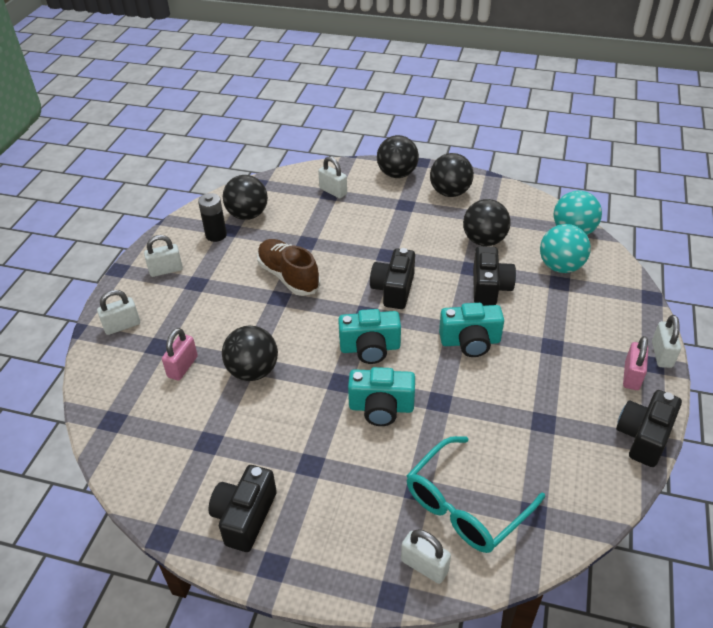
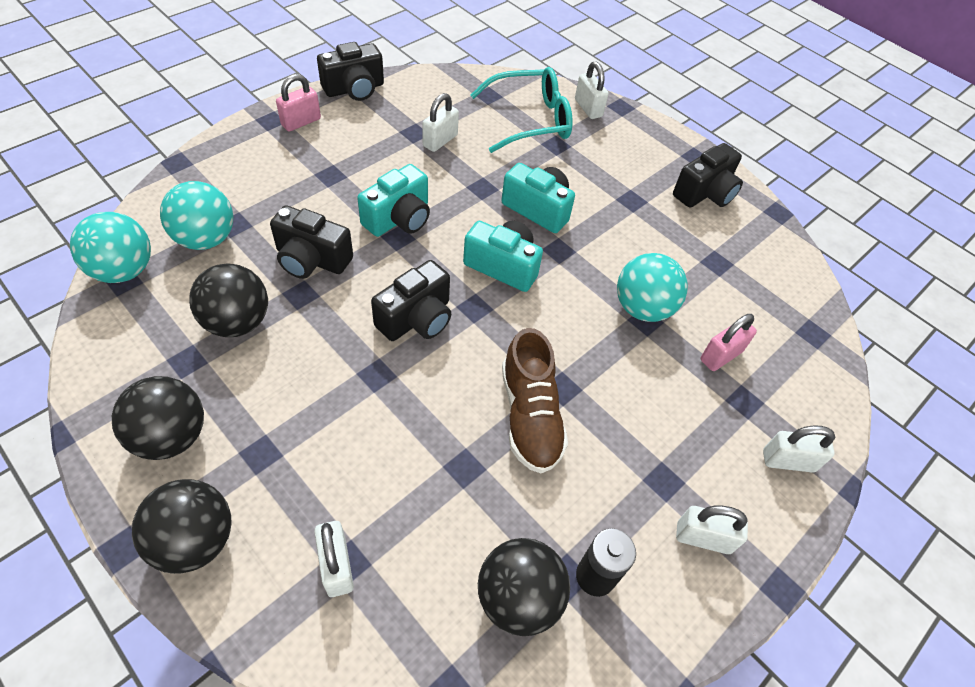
camera: 155 degrees left, 10 degrees up
black ball [222,325,278,381] -> turquoise ball [617,253,688,322]
turquoise camera [439,303,504,357] -> turquoise camera turned 105 degrees clockwise [357,164,430,237]
black camera [473,246,516,306] -> black camera turned 105 degrees counterclockwise [270,205,353,279]
white padlock [652,315,681,368] -> white padlock moved to [422,93,459,152]

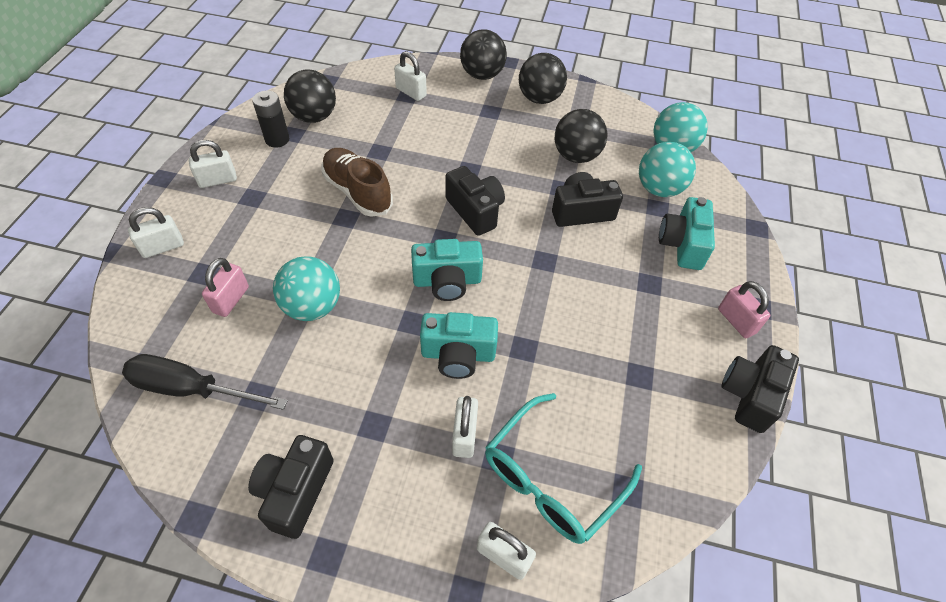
camera: 150 degrees right, 0 degrees up
pink padlock [276,74,321,132] -> pink padlock turned 45 degrees counterclockwise [718,281,771,338]
turquoise camera [357,164,430,237] -> turquoise camera moved to [659,197,715,270]
black camera [371,260,451,341] -> black camera turned 135 degrees clockwise [445,166,505,236]
white padlock [422,93,459,152] -> white padlock moved to [452,396,478,458]
none -> black screwdriver [122,354,288,410]

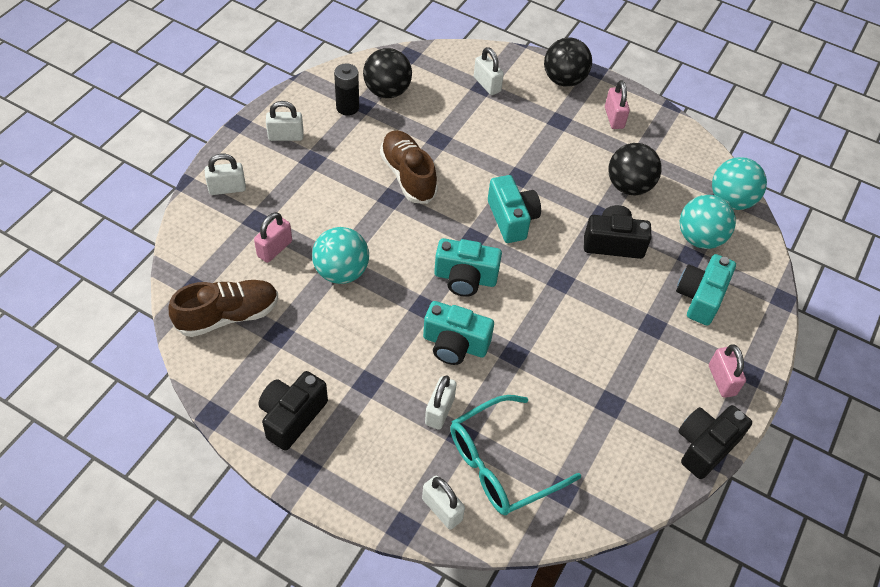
camera: 15 degrees right, 0 degrees up
black screwdriver [122,354,288,410] -> brown shoe [169,280,278,337]
black camera [445,166,505,236] -> turquoise camera [488,175,541,243]
black ball [519,53,567,104] -> pink padlock [605,80,630,129]

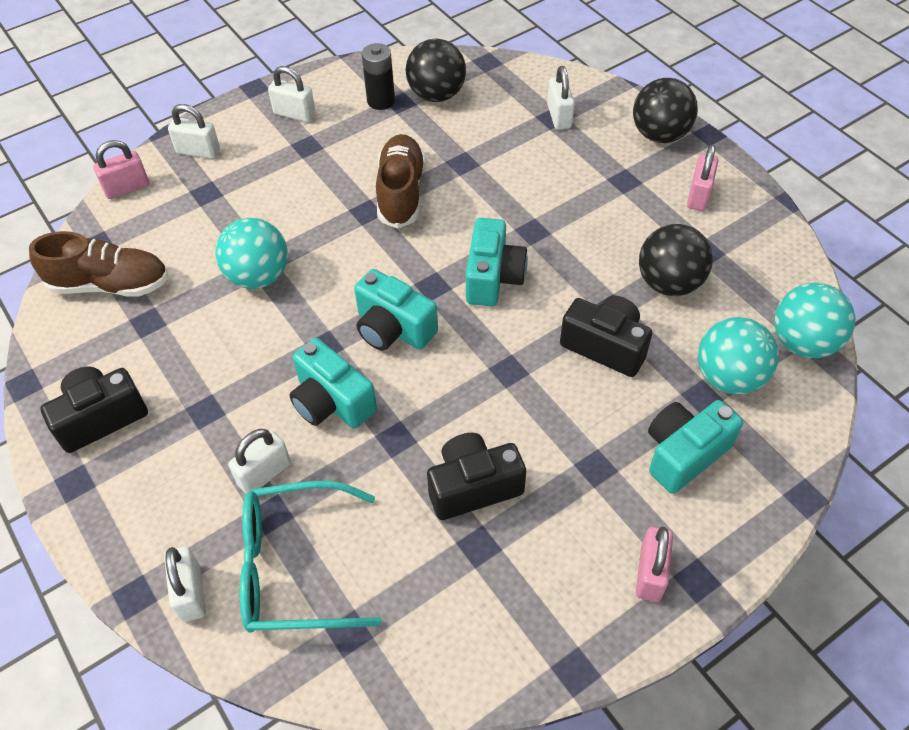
camera: 30 degrees right, 0 degrees up
pink padlock [254,212,292,263] -> pink padlock moved to [93,140,149,199]
black camera [678,405,752,479] -> black camera moved to [427,433,526,520]

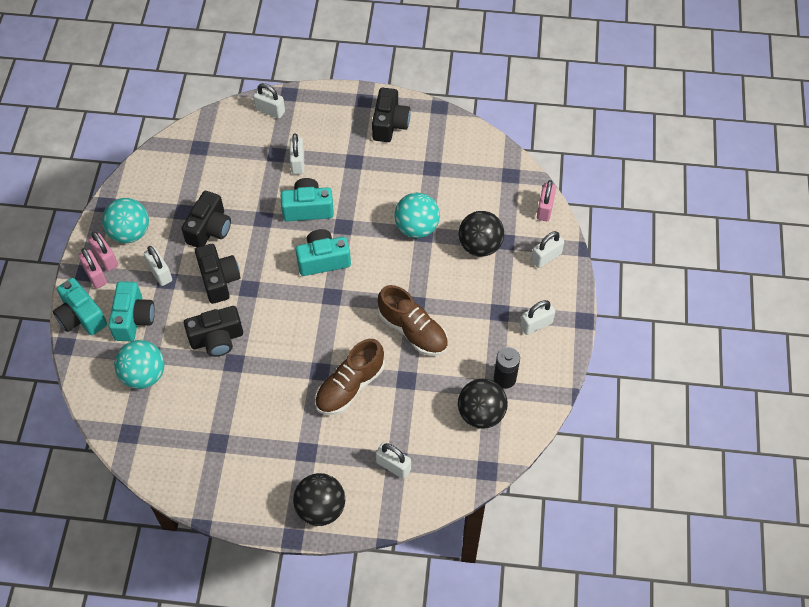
camera: 130 degrees right, 5 degrees up
brown shoe [29,231,168,297] -> brown shoe moved to [315,339,385,415]
turquoise glasses [240,481,381,633] -> none
turquoise camera [466,218,528,306] -> turquoise camera moved to [53,278,107,335]
black ball [639,224,713,296] -> black ball moved to [459,211,504,257]
pink padlock [687,144,718,211] -> pink padlock moved to [78,248,107,289]
turquoise ball [774,282,855,358] -> turquoise ball moved to [102,198,149,243]
none -> white padlock [144,246,172,286]
none -> black camera [195,244,240,304]

